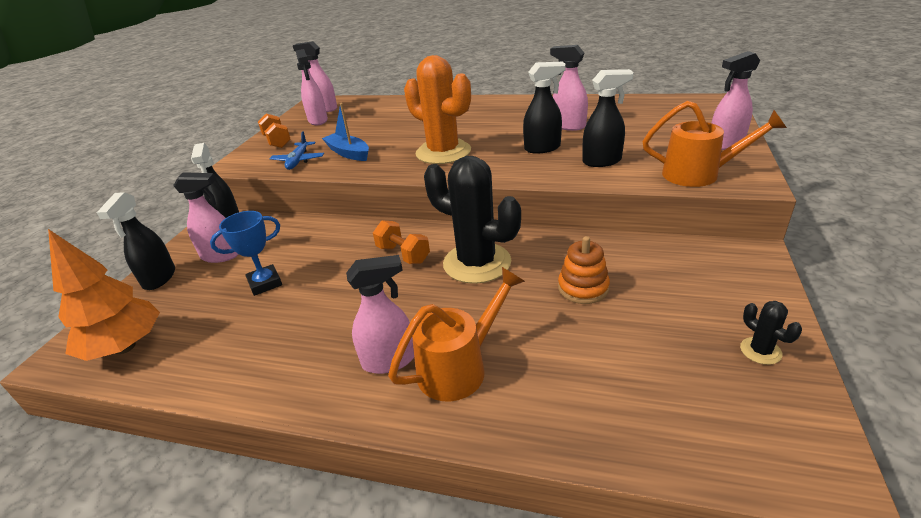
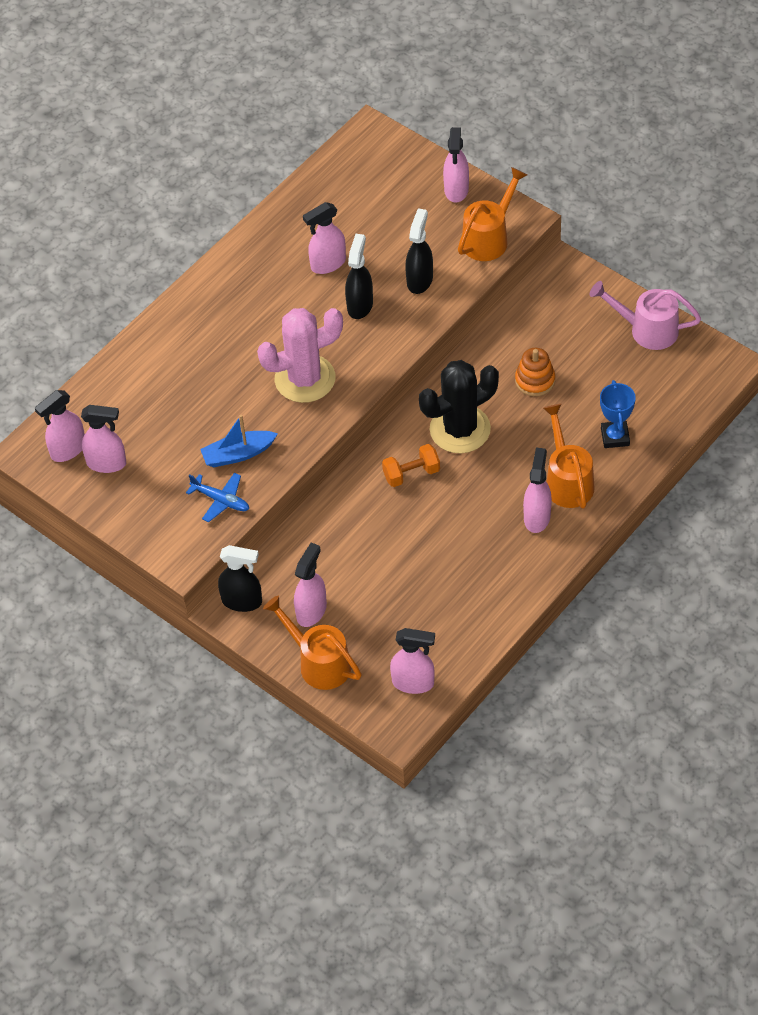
camera: 65 degrees left, 20 degrees up
orange tree [48,229,160,361] -> pink spray bottle [390,628,435,694]
black spray bottle [97,192,175,290] -> orange watering can [263,596,362,690]
blue trophy [210,211,282,296] -> blue trophy moved to [600,380,636,448]
orange dumbbell [258,113,291,148] -> none
orange cactus [404,55,471,164] -> pink cactus [257,308,343,403]
black cactus [740,301,802,365] -> pink watering can [590,281,701,350]

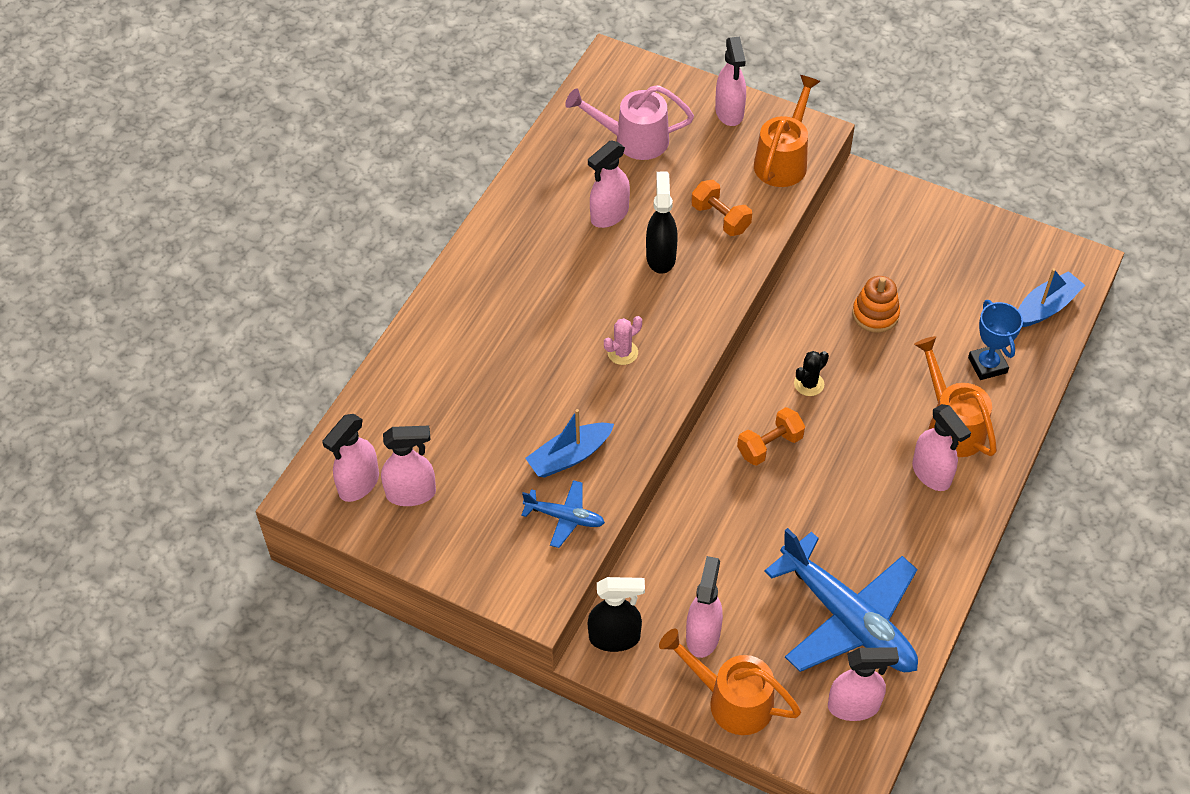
camera: 15 degrees left, 0 degrees up
pink cactus [257,308,343,403] -> pink cactus [604,316,642,365], size x0.42
black spray bottle [405,208,433,294] -> orange dumbbell [691,180,752,236]
black cactus [419,360,499,453] -> black cactus [794,351,829,396], size x0.42
pink spray bottle [523,447,552,533] -> pink spray bottle turned 150 degrees clockwise [912,404,971,491]
pink watering can [590,281,701,350] -> pink watering can moved to [565,85,694,160]
none -> blue plane [764,528,918,672]
none -> blue boat [1018,268,1085,327]

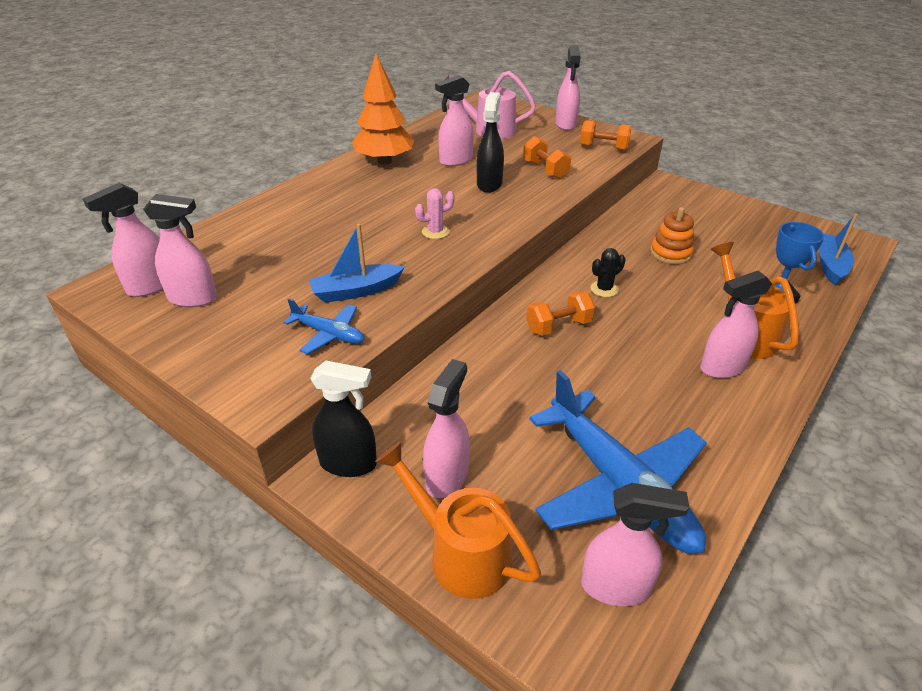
camera: 10 degrees right, 15 degrees down
orange watering can [754,75,821,187] -> orange dumbbell [580,120,632,151]
pink spray bottle [912,404,971,491] -> pink spray bottle turned 90 degrees clockwise [700,271,772,378]
blue boat [1018,268,1085,327] -> blue boat turned 45 degrees counterclockwise [819,214,858,285]
none -> orange tree [352,54,414,165]

